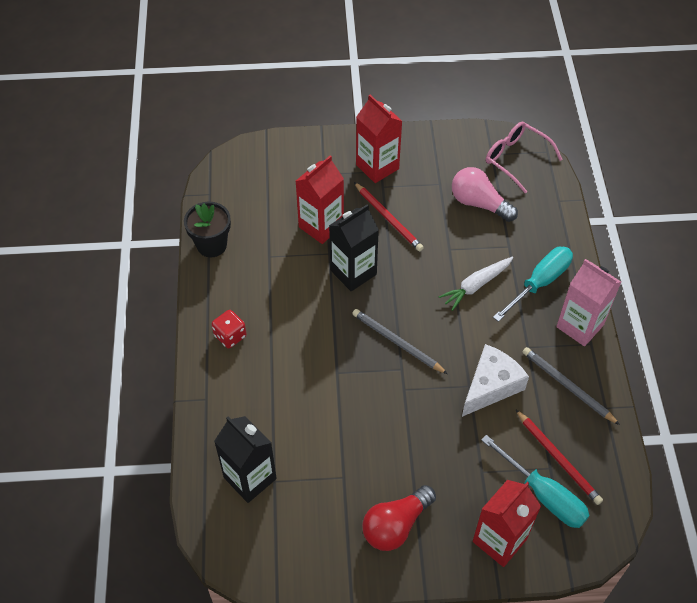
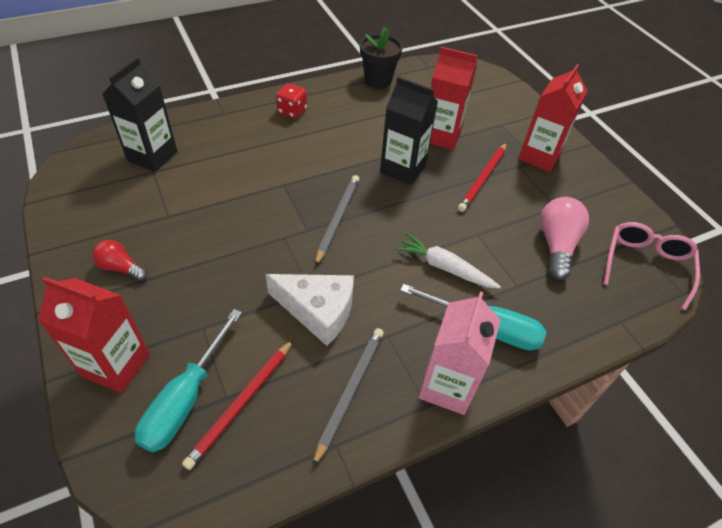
camera: 65 degrees right, 5 degrees down
red light bulb [362,485,436,551] -> red light bulb [92,240,147,281], size x0.61

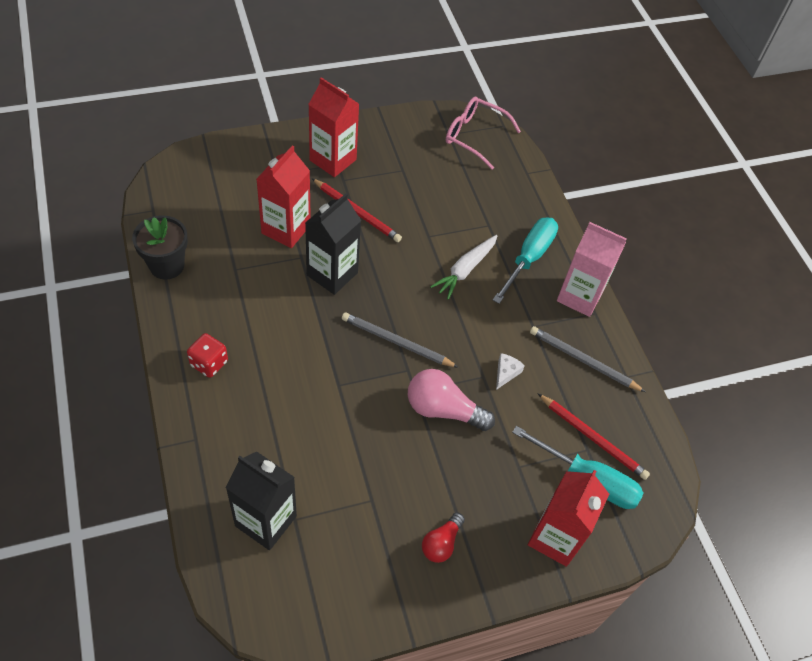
camera: 85 degrees left, 5 degrees up
white cheese [265,274,354,346] -> white cheese [496,353,525,390], size x0.45
pink light bulb [540,197,589,280] -> pink light bulb moved to [408,369,495,431]

